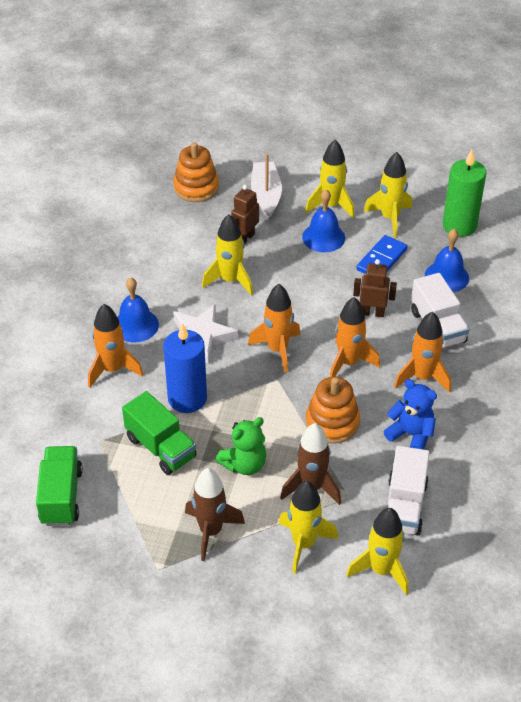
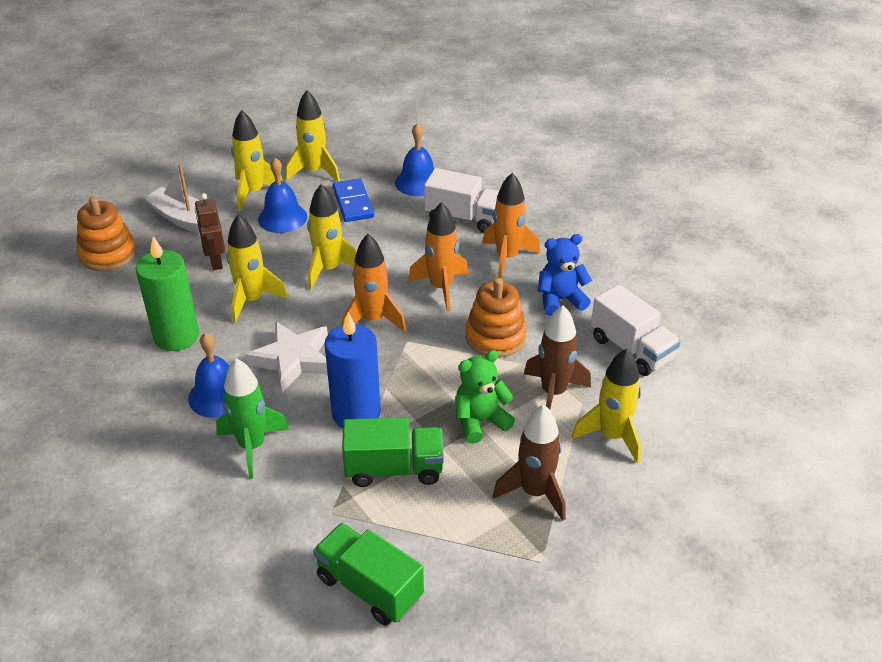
camera: 50 degrees left, 5 degrees down
orange rocket [88,304,143,388] -> green rocket [216,359,289,479]
green teddy bear [216,417,266,475] -> green teddy bear turned 120 degrees counterclockwise [455,350,515,444]
yellow rocket [346,508,409,595] -> yellow rocket moved to [307,184,357,290]
brown robot [353,259,397,317] -> none
green candle [443,150,486,237] -> green candle moved to [136,236,199,351]

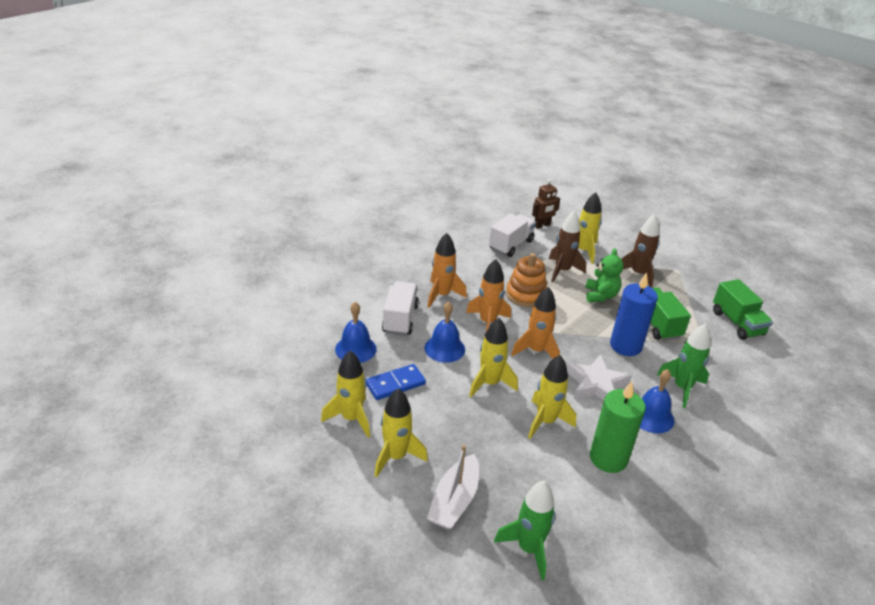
camera: 105 degrees left, 5 degrees down
orange stacking toy [77,197,136,271] -> green rocket [494,481,555,580]
brown robot [195,193,225,270] -> brown robot moved to [532,179,560,229]
blue bell [258,158,307,233] -> blue bell moved to [424,302,465,363]
green truck [313,523,424,626] -> green truck turned 45 degrees counterclockwise [713,279,773,340]
green teddy bear [455,350,515,444] -> green teddy bear turned 135 degrees counterclockwise [585,248,624,302]
blue teddy bear [538,234,592,316] -> none

